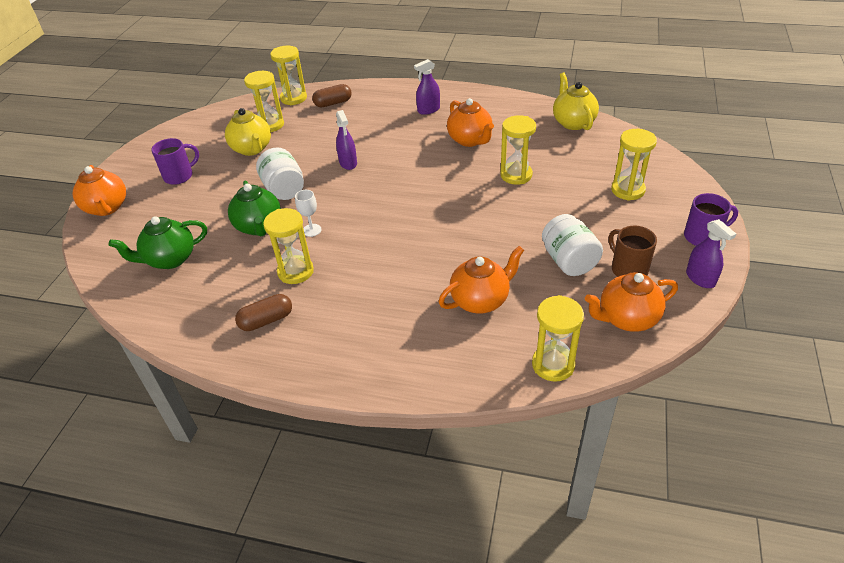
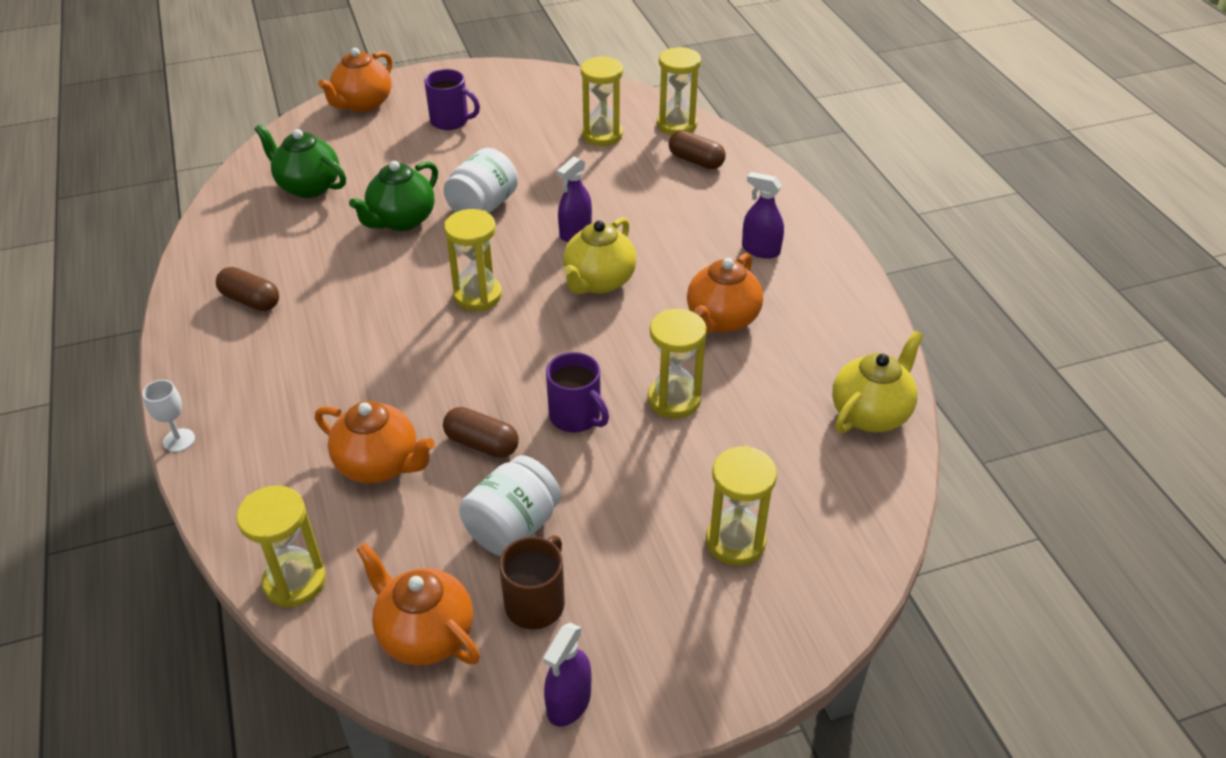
camera: 55 degrees right, 0 degrees up
yellow teapot [225,108,271,156] -> yellow teapot moved to [563,217,636,294]
yellow hourglass [263,208,314,284] -> yellow hourglass moved to [444,209,502,311]
white goblet [295,190,321,237] -> white goblet moved to [142,380,195,452]
purple mug [684,193,738,246] -> purple mug moved to [546,352,609,432]
none -> brown capsule [443,407,519,458]

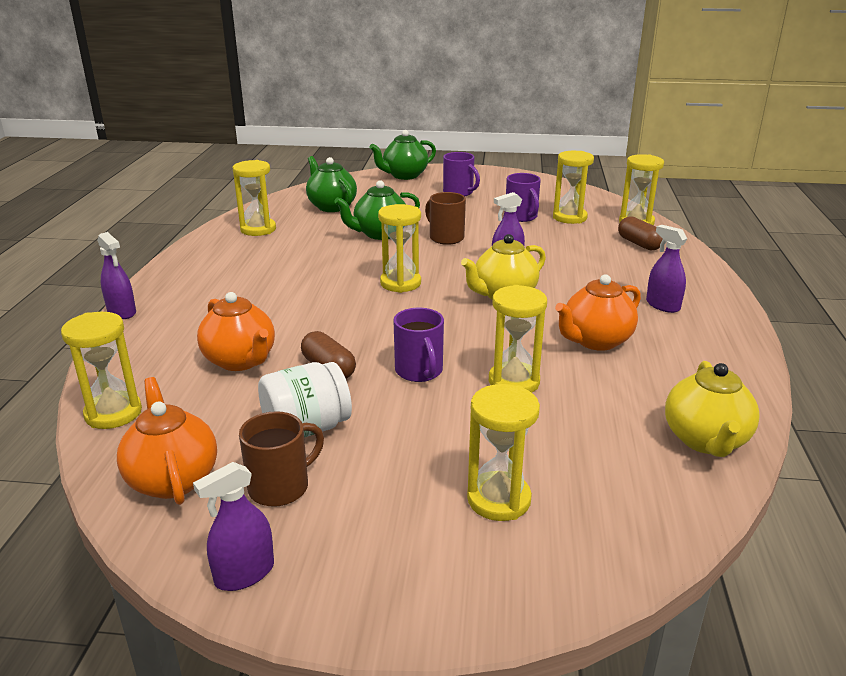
camera: 25 degrees right, 15 degrees down
white goblet [142,380,195,452] -> purple spray bottle [97,232,136,319]
brown capsule [216,267,279,311] -> none
orange teapot [318,48,393,112] -> green teapot [370,130,436,180]
white jar [443,148,518,213] -> brown mug [425,192,466,245]
yellow teapot [832,331,924,433] -> yellow teapot turned 120 degrees clockwise [665,361,760,457]
none -> yellow hourglass [233,160,276,236]
none -> purple mug [506,173,541,222]

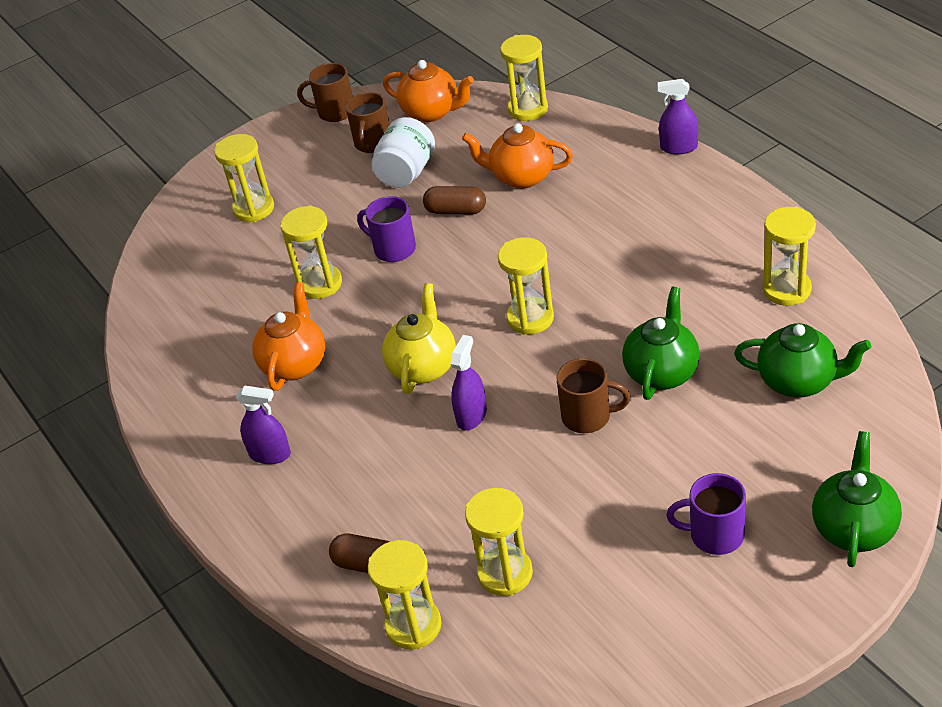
camera: 145 degrees right, 15 degrees up
purple spray bottle [193,462,274,591] -> brown mug [297,63,353,122]
purple mug [506,173,541,222] -> none
yellow teapot [665,361,760,457] -> none

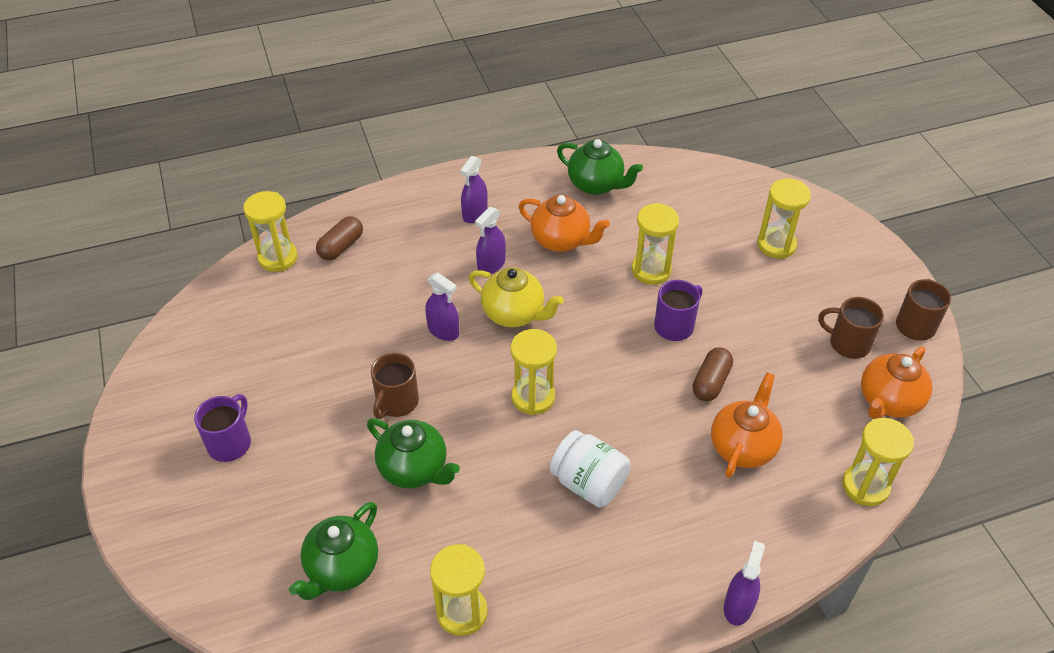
camera: 100 degrees right, 5 degrees up
white jar [371,117,435,188] -> white jar moved to [550,430,631,508]
yellow hourglass [465,488,533,596] -> none
green teapot [812,431,902,567] -> green teapot moved to [557,139,643,195]
none -> purple spray bottle [475,207,506,274]

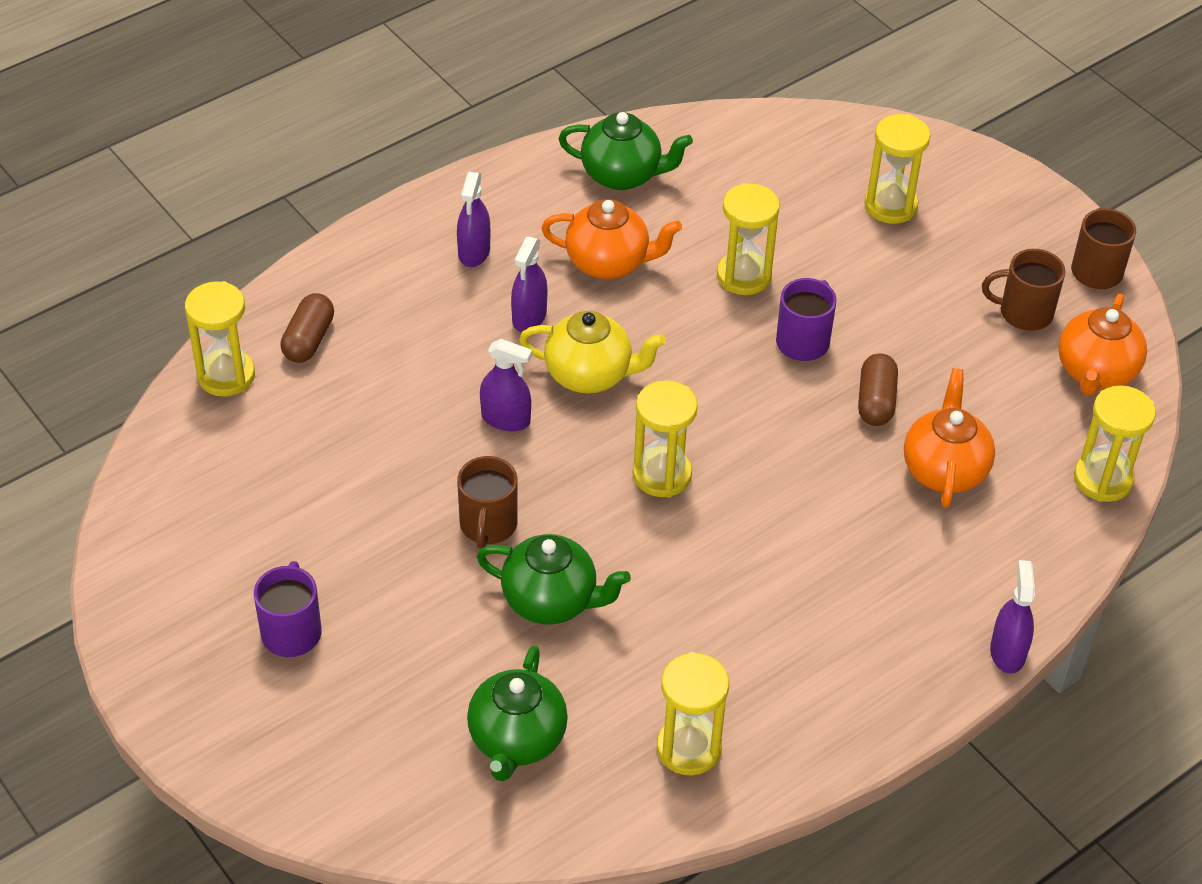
camera: 20 degrees left, 0 degrees up
white jar [550,430,631,508] -> none

